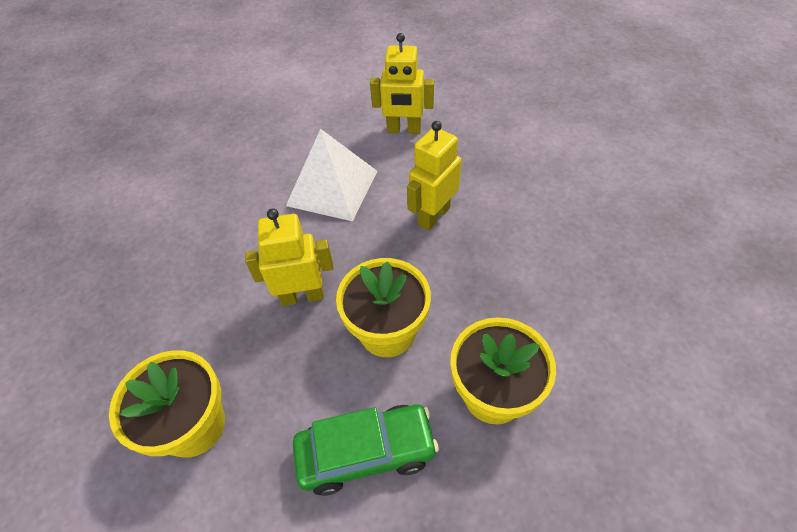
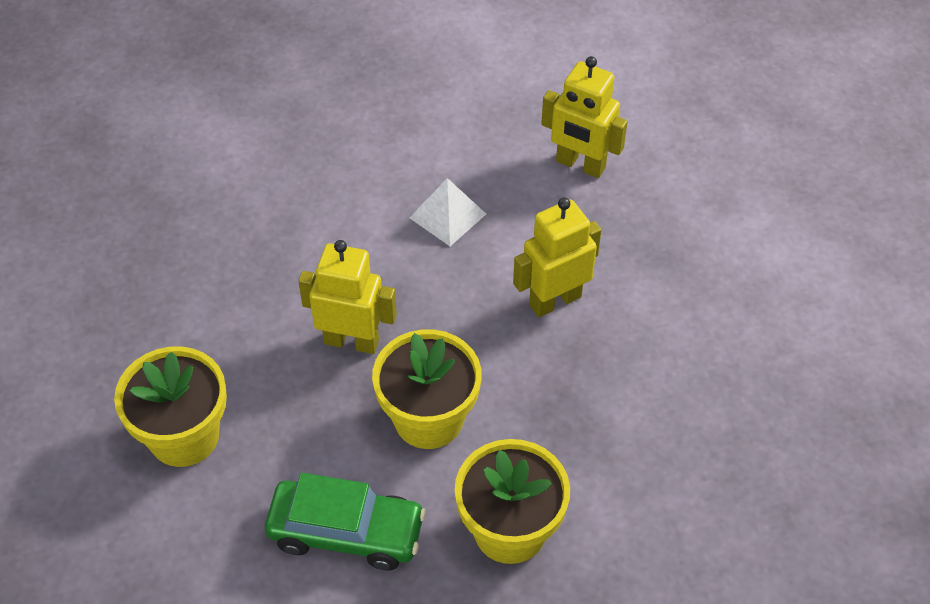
camera: 20 degrees right, 0 degrees up
white pyramid [286,129,377,221] -> white pyramid [409,178,486,246], size x0.57

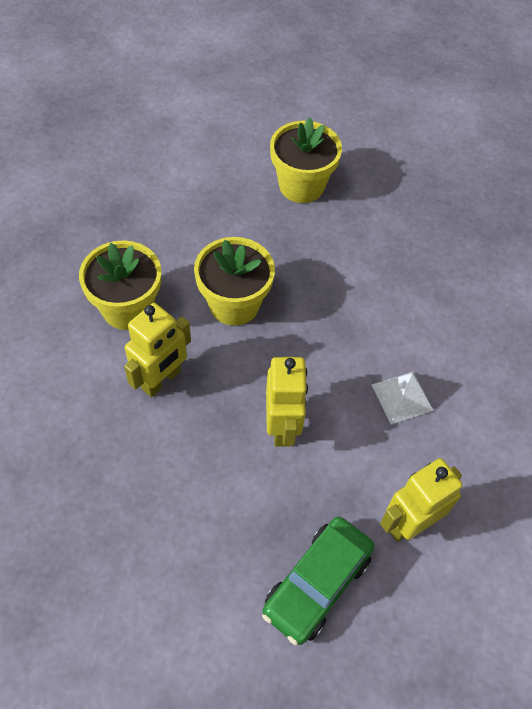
camera: 115 degrees right, 5 degrees up
green car [265,473,426,571] -> green car moved to [262,517,374,645]
yellow robot [298,240,397,354] -> yellow robot moved to [124,303,191,397]

